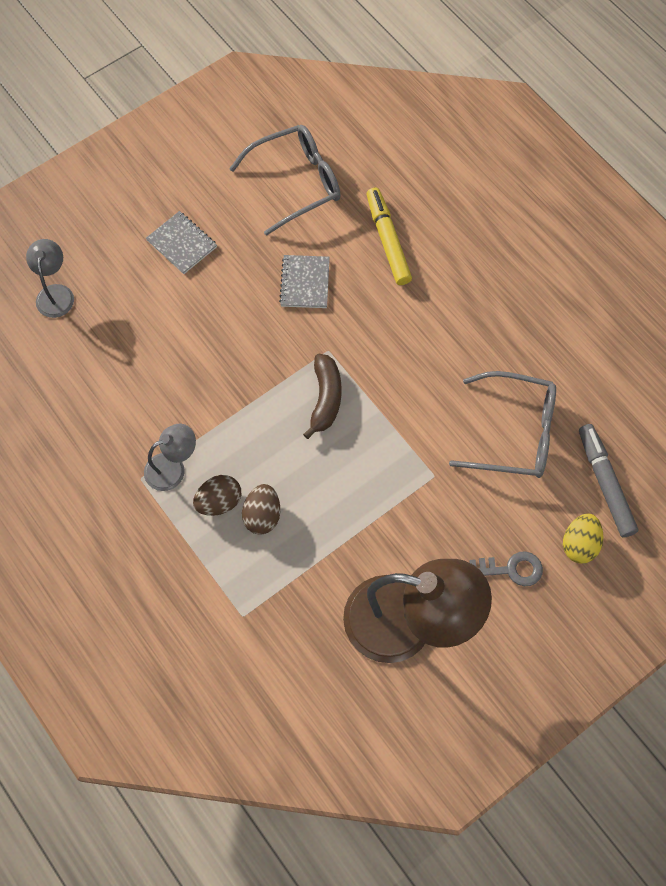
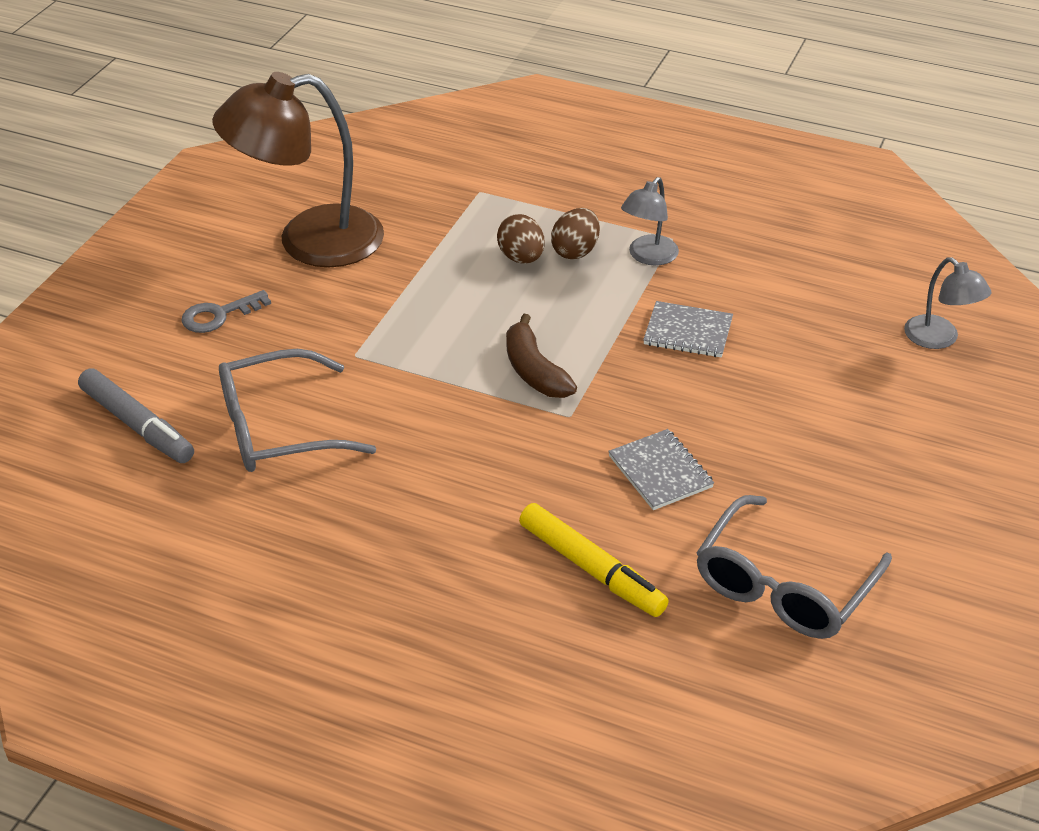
camera: 150 degrees right, 25 degrees down
grey notebook [146,211,217,274] -> grey notebook moved to [643,301,733,357]
yellow egg [563,513,604,564] -> none

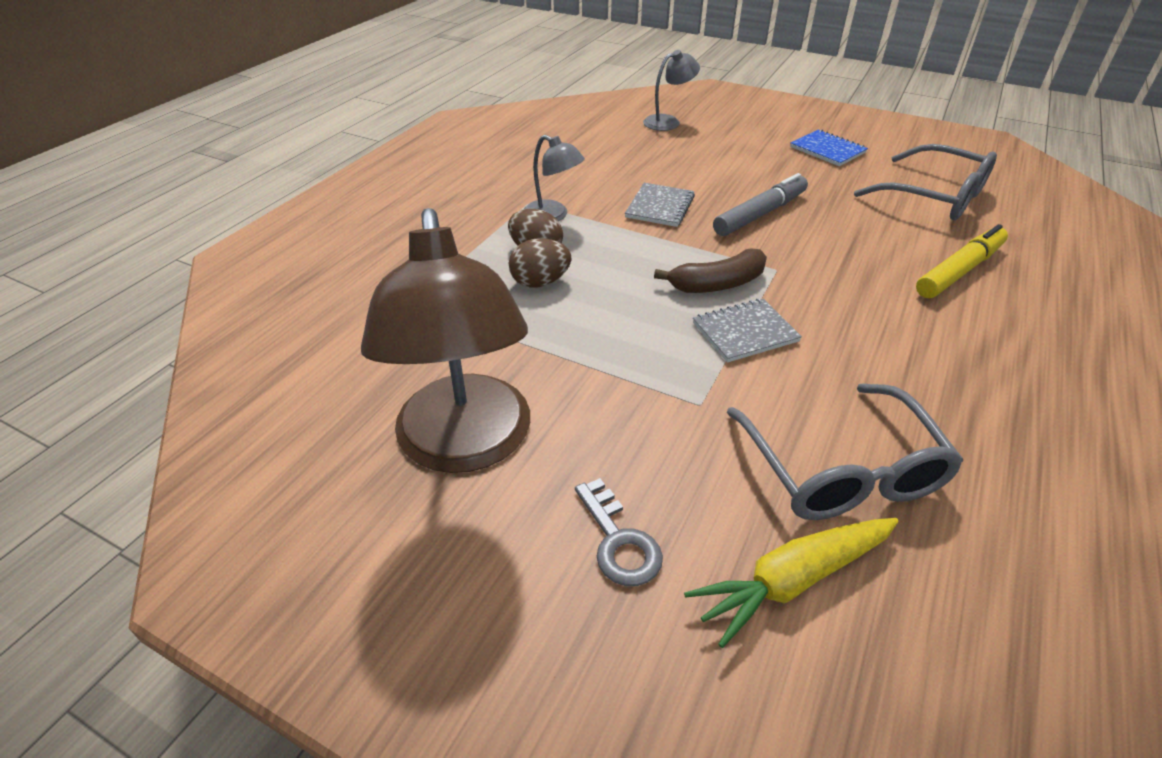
camera: 85 degrees left, 0 degrees up
grey marker [78,368,194,463] -> grey marker moved to [713,173,808,236]
grey notebook [608,429,714,510] -> grey notebook moved to [693,299,802,363]
none -> yellow carrot [684,518,899,648]
none -> blue notebook [790,130,868,166]

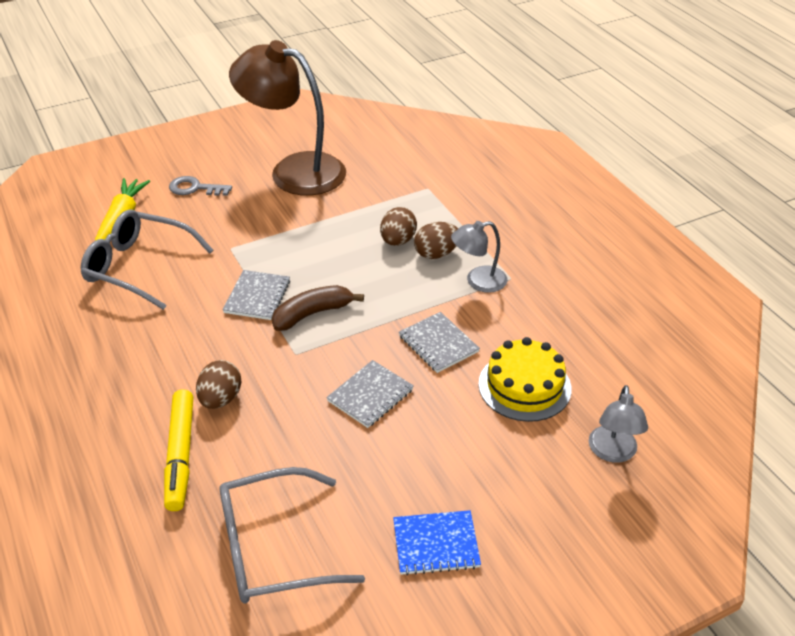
camera: 125 degrees right, 0 degrees up
brown banana [654,248,767,293] -> brown banana turned 45 degrees clockwise [272,285,364,331]
grey marker [713,173,808,236] -> grey notebook [326,360,414,428]
none -> brown egg [196,360,241,409]
none -> yellow cake [478,337,572,422]

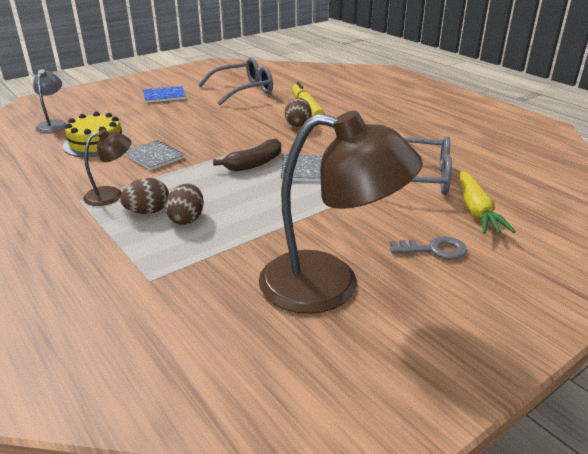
camera: 170 degrees right, 10 degrees down
grey notebook [326,360,414,428] -> none
grey lamp [451,221,507,293] -> brown lamp [83,129,131,206]

